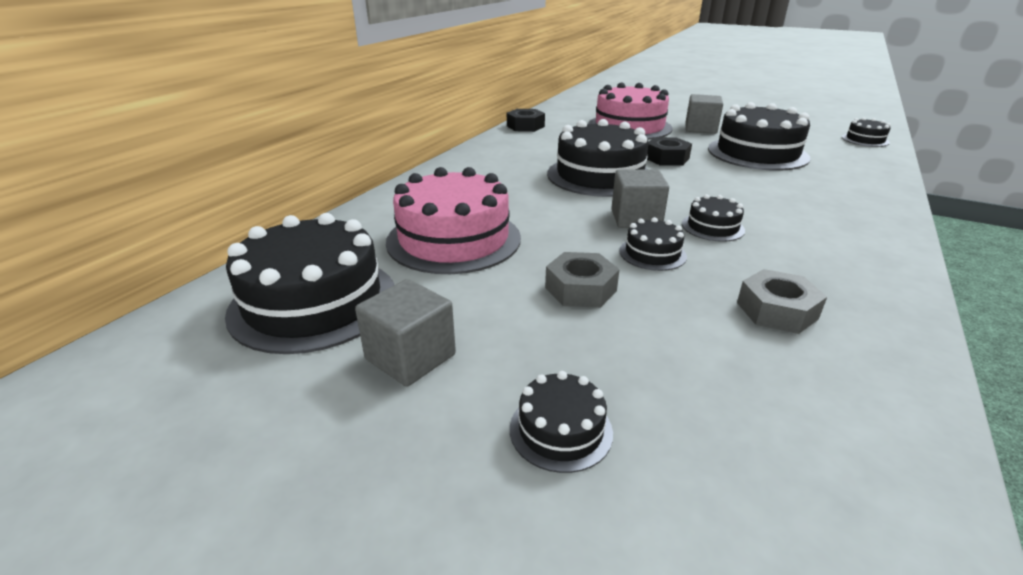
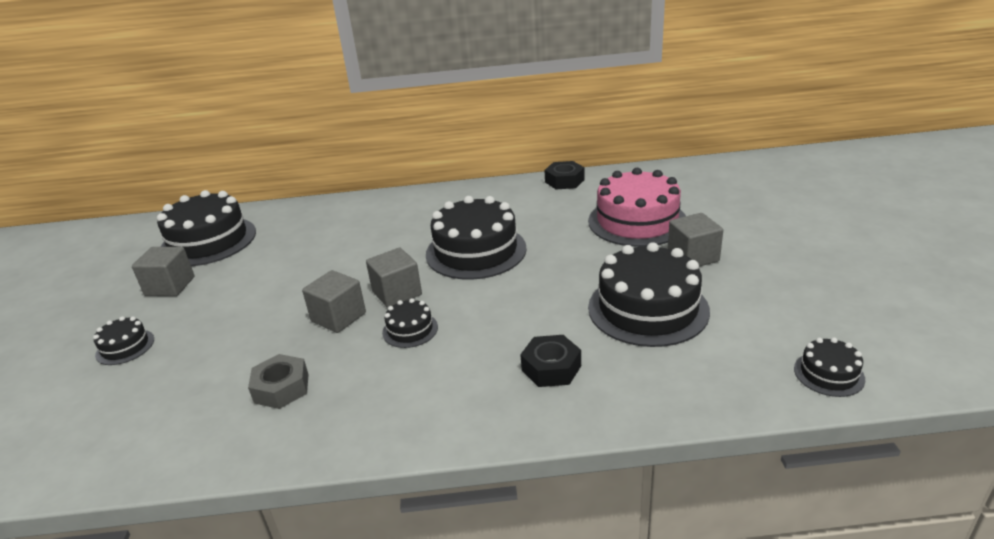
camera: 60 degrees right, 0 degrees up
pink cake [386,167,521,274] -> none
grey nut [545,252,620,308] -> none
black cake [619,217,687,271] -> grey cube [302,270,366,333]
black nut [647,137,692,166] -> black nut moved to [520,335,581,387]

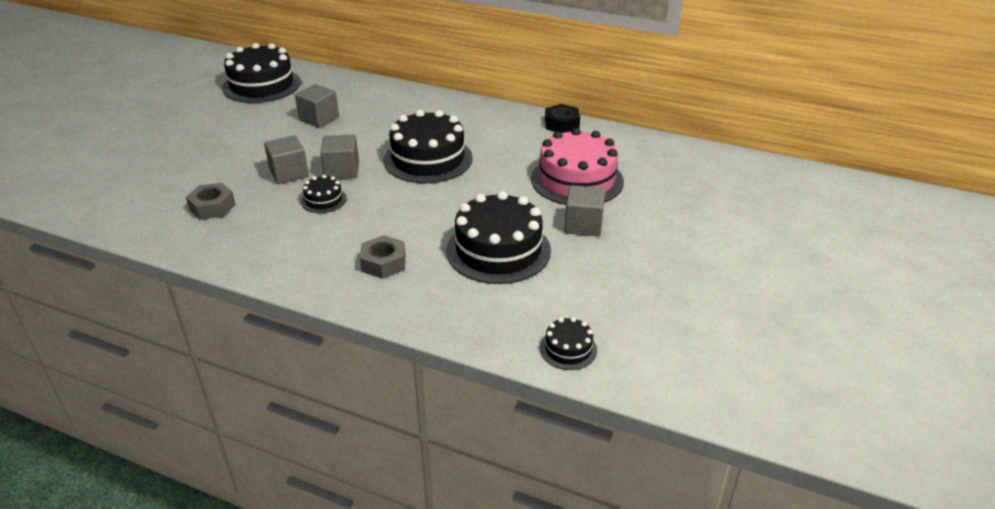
camera: 25 degrees right, 5 degrees up
black cake [93,316,154,365] -> none
grey cube [132,247,195,296] -> grey cube moved to [295,84,339,128]
black nut [520,335,581,387] -> grey nut [360,235,405,279]

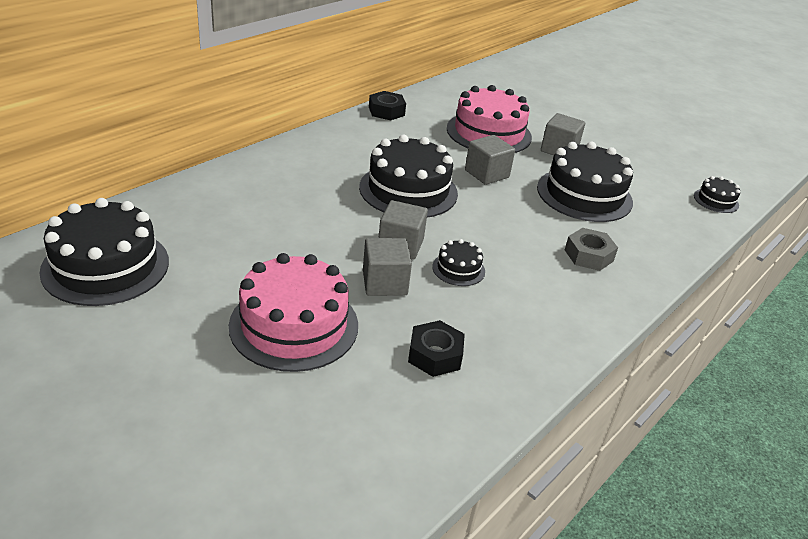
camera: 75 degrees left, 0 degrees up
grey nut [186,183,236,220] -> black nut [408,320,465,377]
grey cube [295,84,339,128] -> grey cube moved to [465,135,515,185]
none -> pink cake [229,253,358,372]

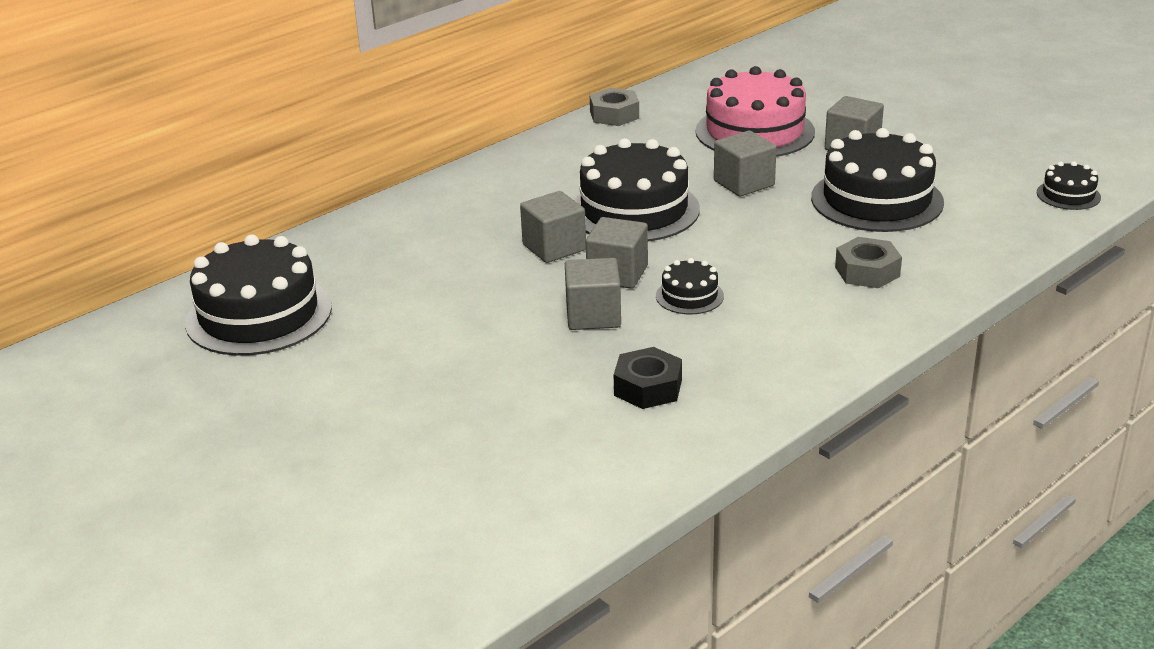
camera: 10 degrees right, 5 degrees down
pink cake [229,253,358,372] -> none
black nut [369,91,406,121] -> grey nut [590,88,639,126]
none -> grey cube [520,191,586,263]

